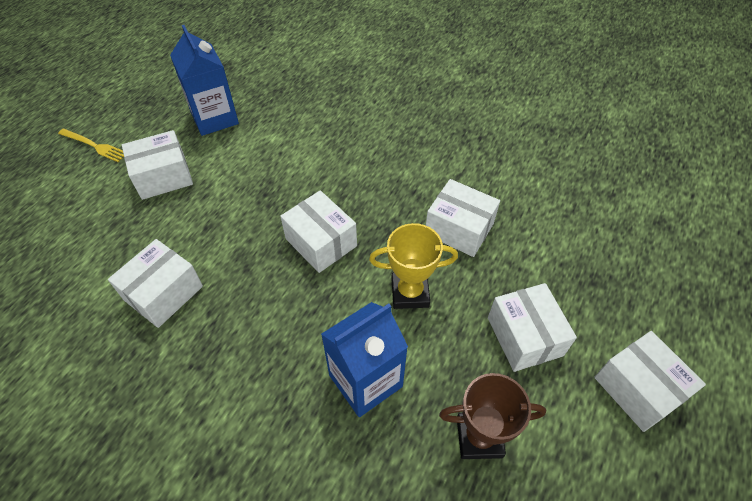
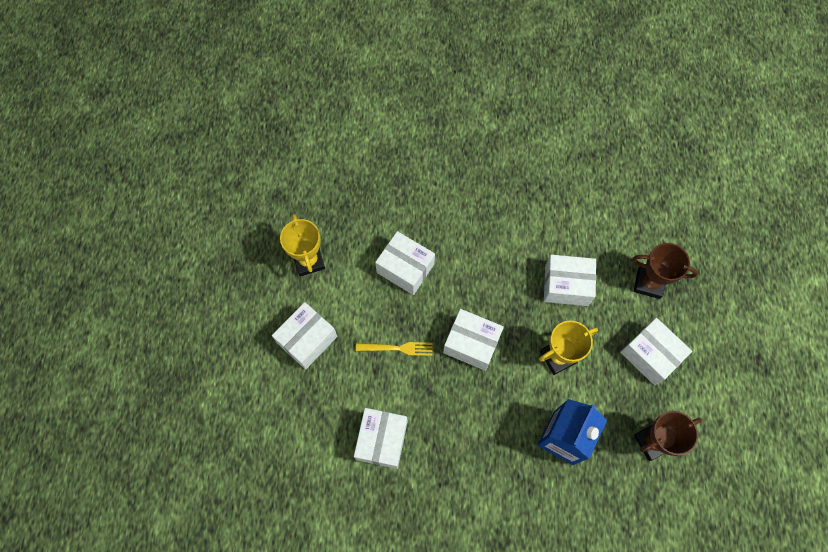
camera: 25 degrees left, 15 degrees up
yellow fork [58,129,124,162] -> yellow fork moved to [356,342,433,356]
blue carton [170,25,239,136] -> yellow trophy [280,214,325,277]
white box [594,331,706,432] -> white box moved to [375,231,435,295]
none -> brown trophy [632,243,698,299]

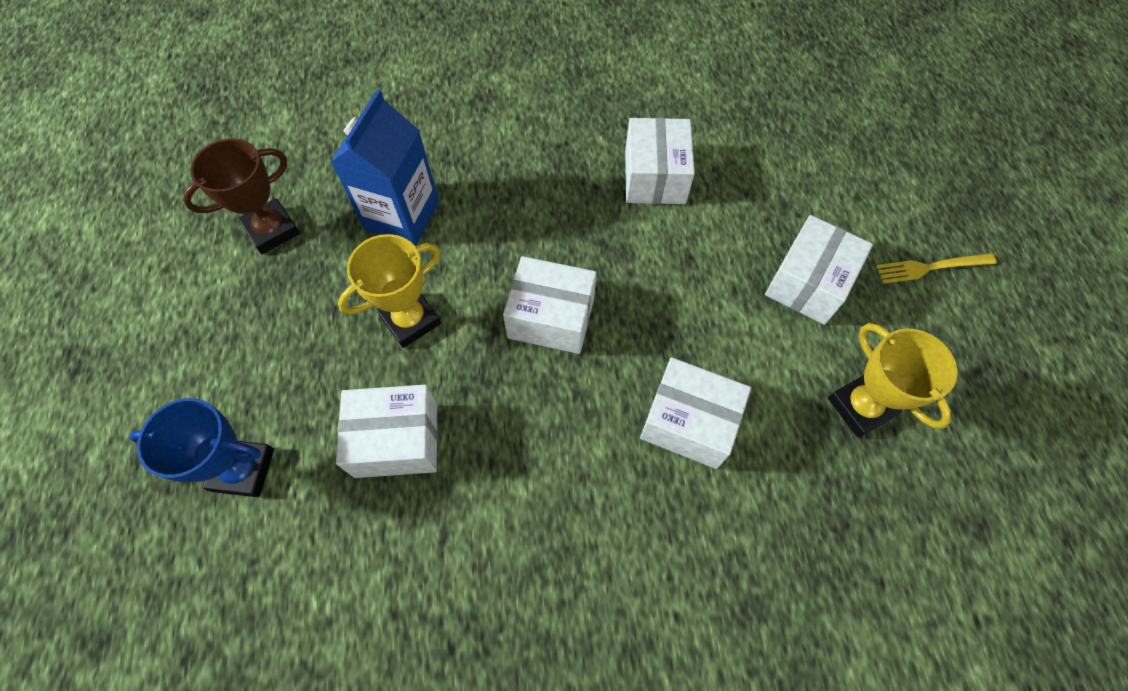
camera: 170 degrees right, 5 degrees down
yellow fork [356,342,433,356] -> yellow fork moved to [876,253,997,284]
white box [620,318,692,385] -> none
brown trophy [632,243,698,299] -> blue trophy [129,398,274,497]

